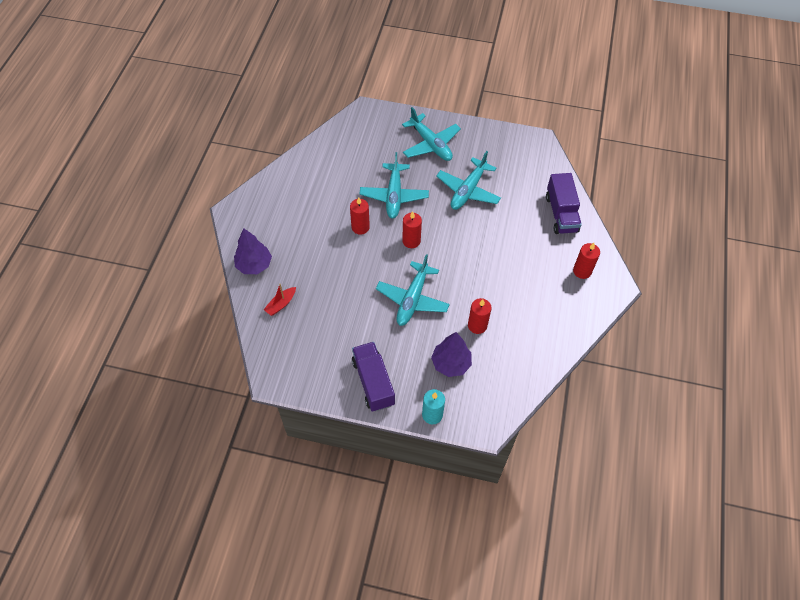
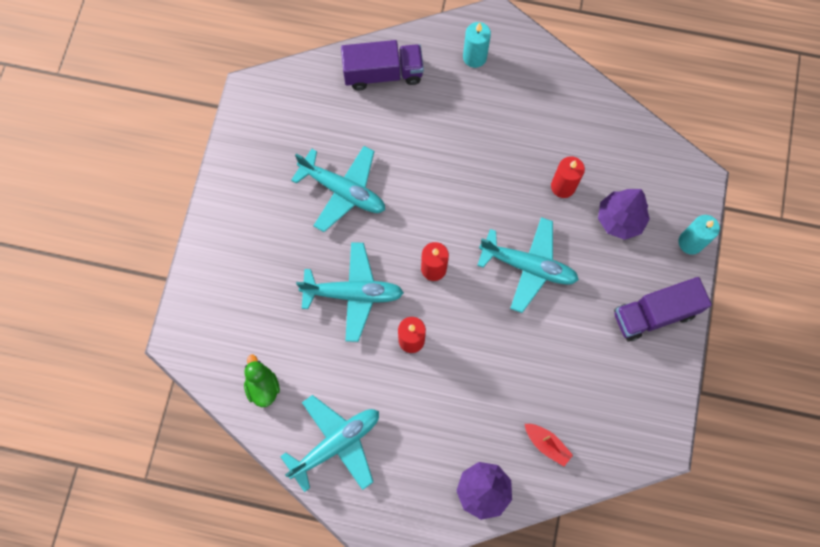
camera: 90 degrees left, 15 degrees up
turquoise plane [402,107,461,161] -> turquoise plane moved to [280,395,379,492]
red candle [573,243,600,279] -> turquoise candle [463,22,491,68]
none -> green duck [244,355,280,407]

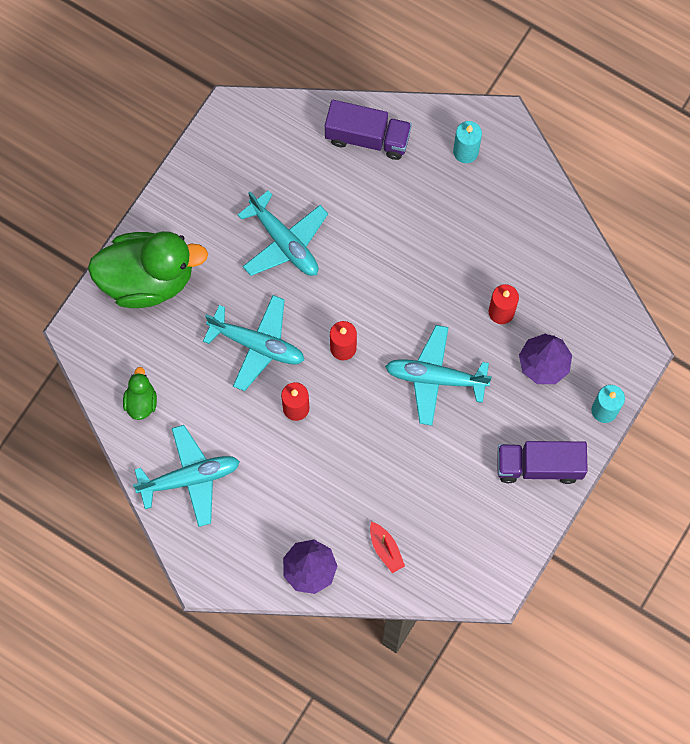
camera: 20 degrees right, 0 degrees up
turquoise plane [477,217,579,313] -> turquoise plane turned 150 degrees clockwise [385,325,492,426]
none -> green duck [88,231,208,308]

